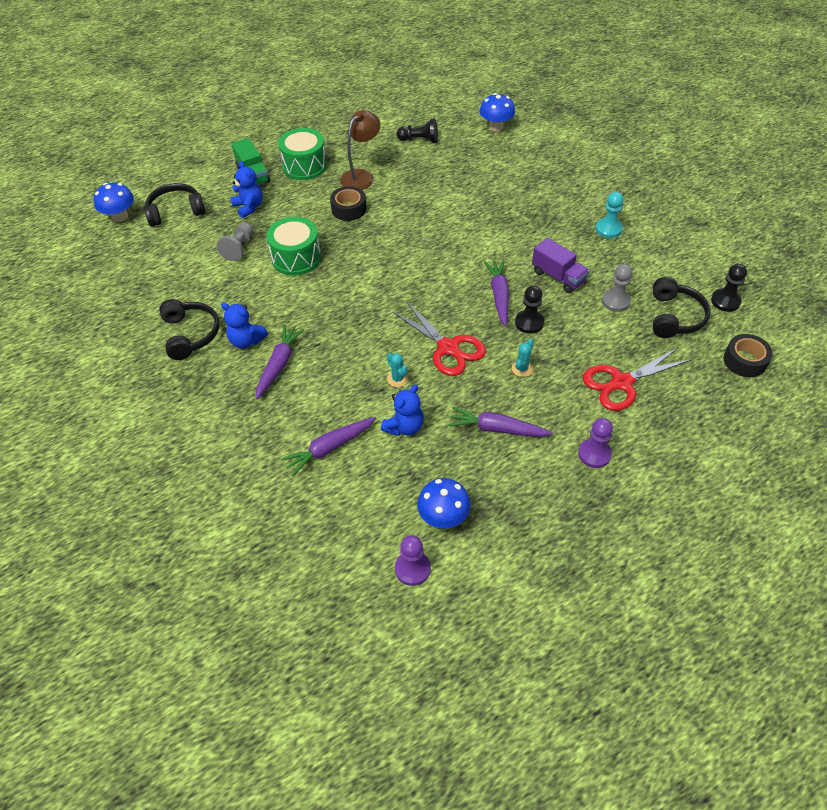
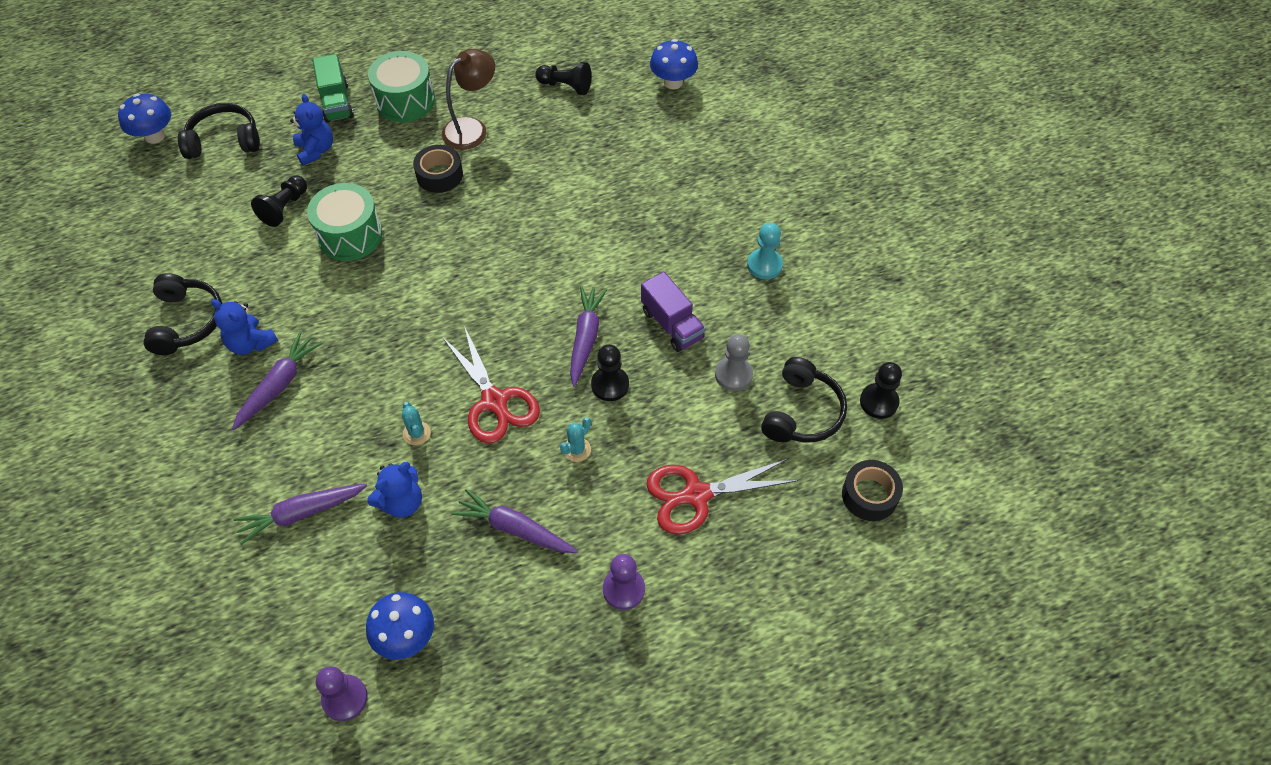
camera: 10 degrees right, 5 degrees up
grey pawn [217,222,253,261] -> black pawn [251,175,307,227]

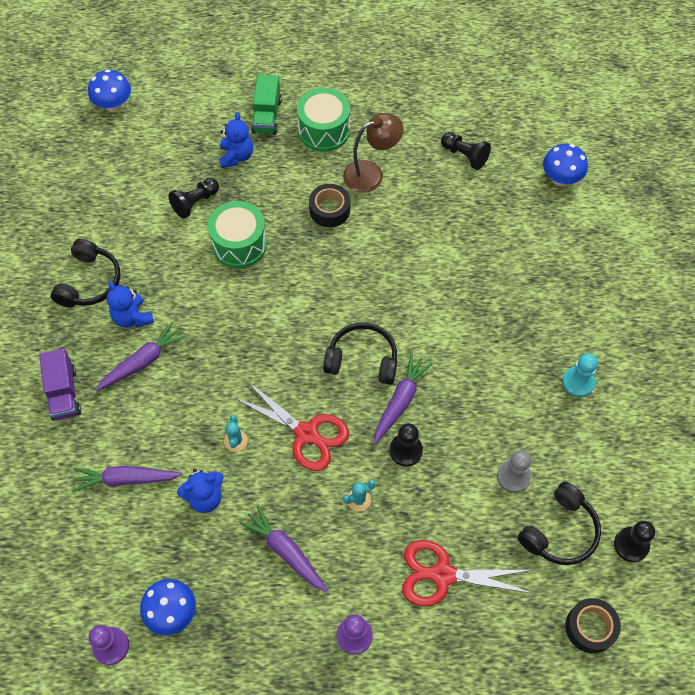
camera: 20 degrees right, 5 degrees up
black headphones [178,103,260,159] -> black headphones moved to [323,322,397,385]
red scissors [442,326,540,444] -> red scissors turned 45 degrees counterclockwise [235,381,349,471]
purple truck [641,272,706,352] -> purple truck moved to [39,349,81,421]

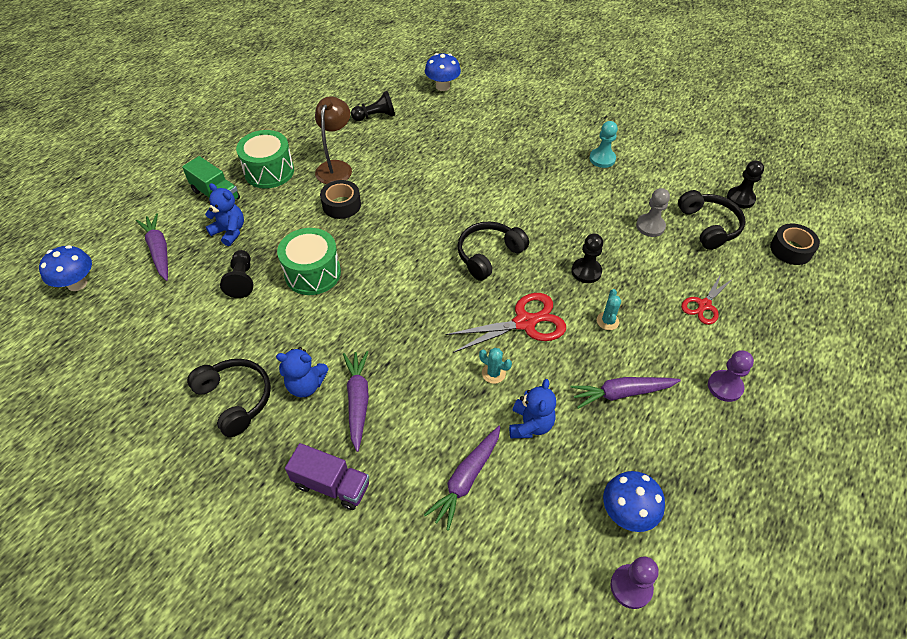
camera: 55 degrees left, 10 degrees down
purple carrot [374,353,433,444] -> purple carrot moved to [136,213,168,281]
red scissors [402,540,532,606] -> red scissors [681,274,732,325], size x0.63

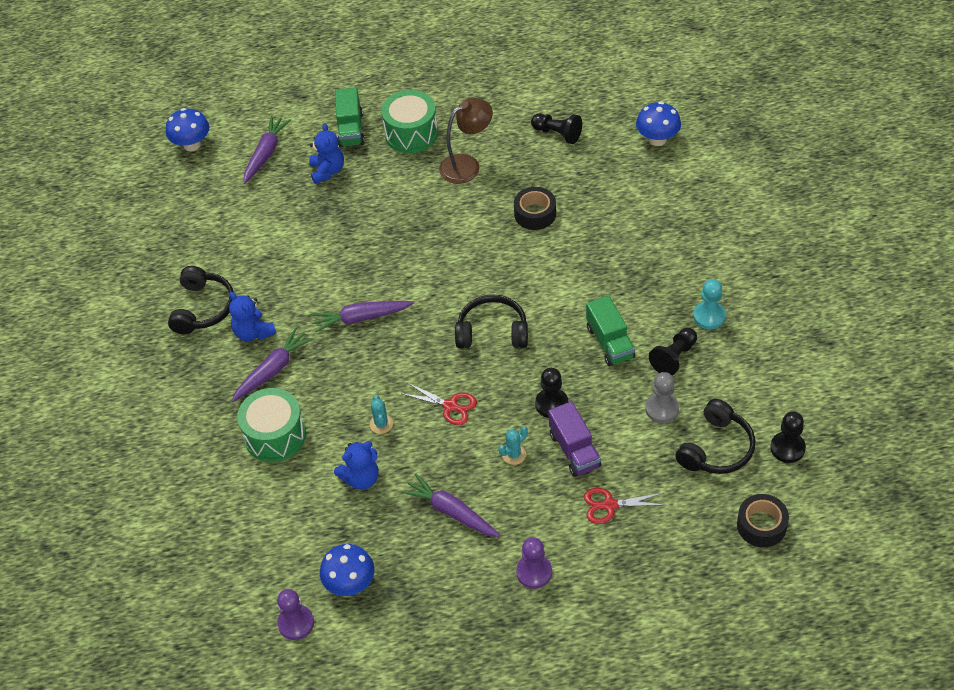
camera: 50 degrees right, 0 degrees up
black pawn [220,250,253,298] -> black pawn moved to [649,328,697,375]
green drum [277,228,341,295] -> green drum moved to [237,388,306,462]
purple truck [285,443,369,510] -> purple truck moved to [548,401,601,477]
black tape [320,180,361,219] -> black tape moved to [514,187,556,230]
purple carrot [424,426,500,531] -> purple carrot moved to [312,301,414,332]
red scissors [446,293,566,353] -> red scissors [403,383,477,425], size x0.63
none -> green truck [586,295,635,366]

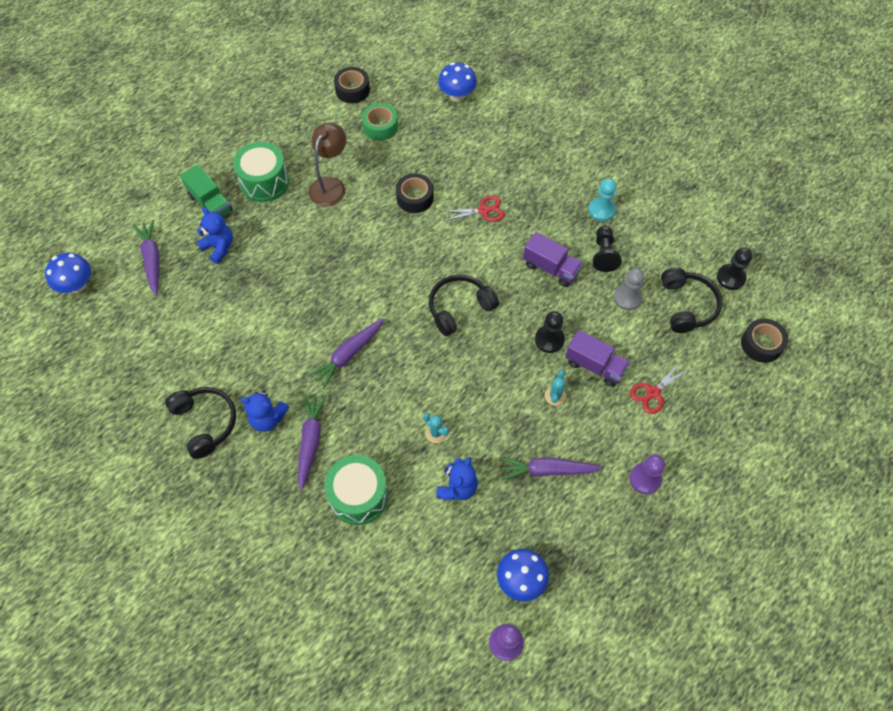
camera: 40 degrees left, 10 degrees up
red scissors [403,383,477,425] -> red scissors moved to [441,195,505,222]
black pawn [531,113,582,144] -> green tape [362,103,398,141]
green truck [586,295,635,366] -> purple truck [523,232,583,287]
none -> black tape [334,67,370,103]

